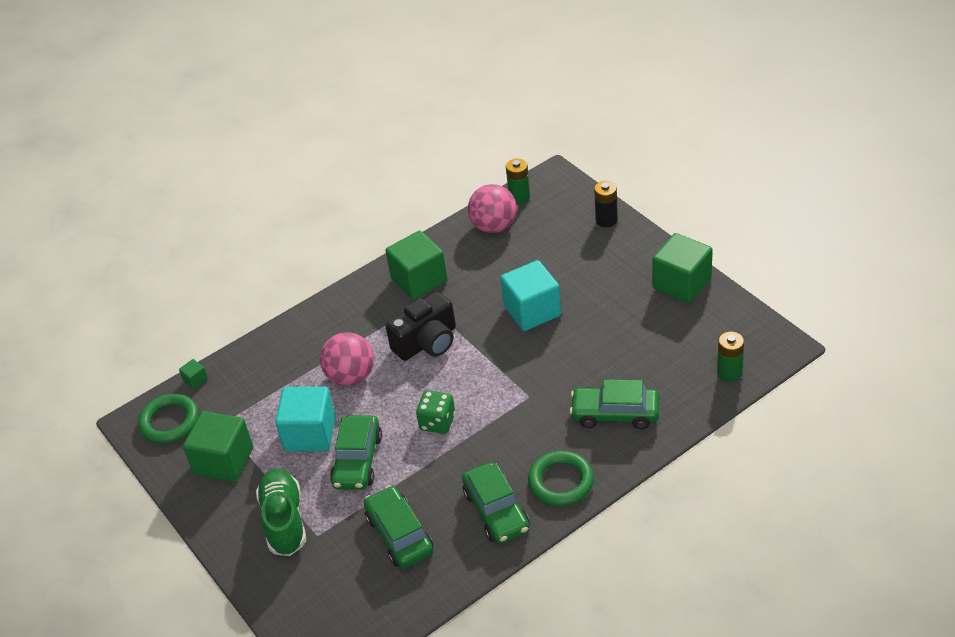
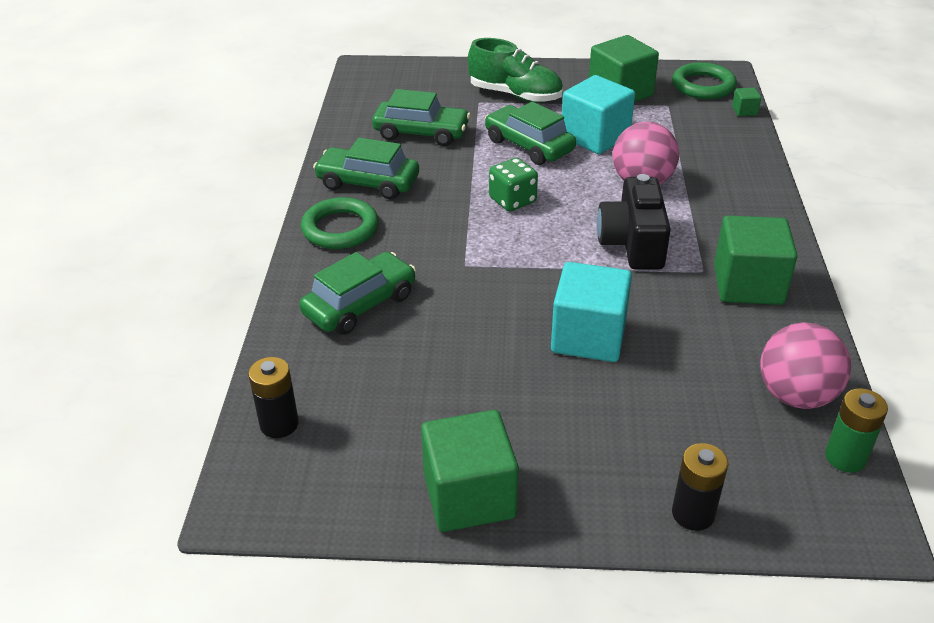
camera: 125 degrees right, 5 degrees down
green battery [717,332,744,382] -> black battery [248,357,299,438]

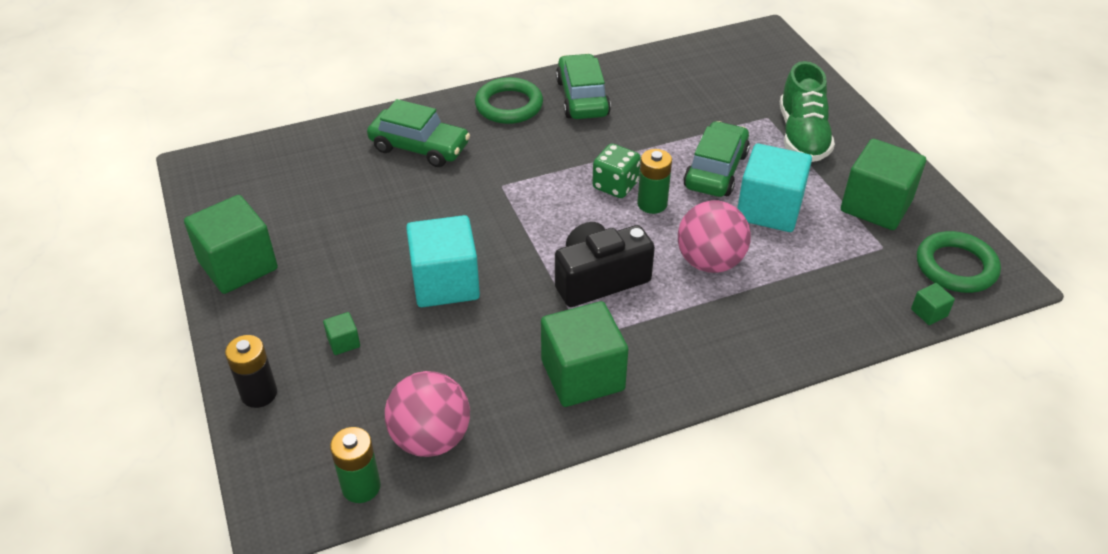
camera: 65 degrees right, 5 degrees up
black battery [248,357,299,438] -> none
green car [372,89,470,146] -> none
none -> green cube [323,312,360,355]
none -> green battery [637,149,672,214]

